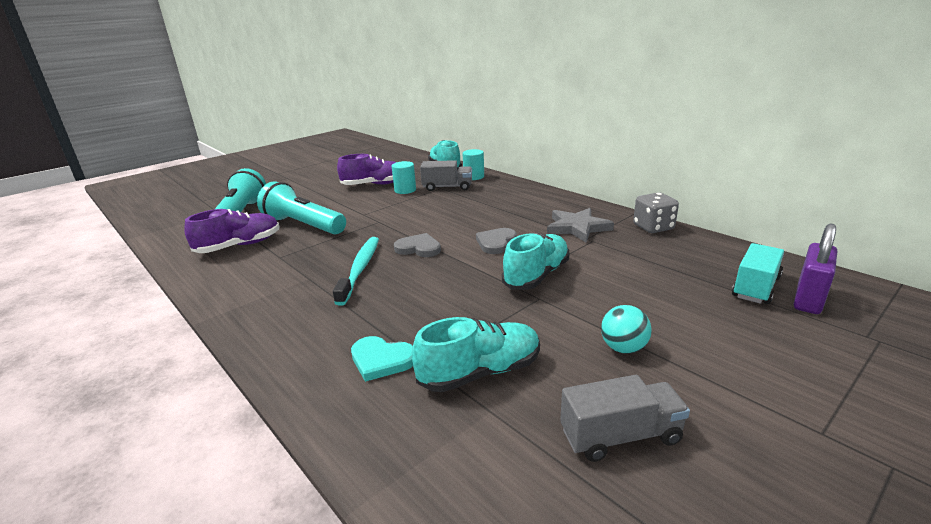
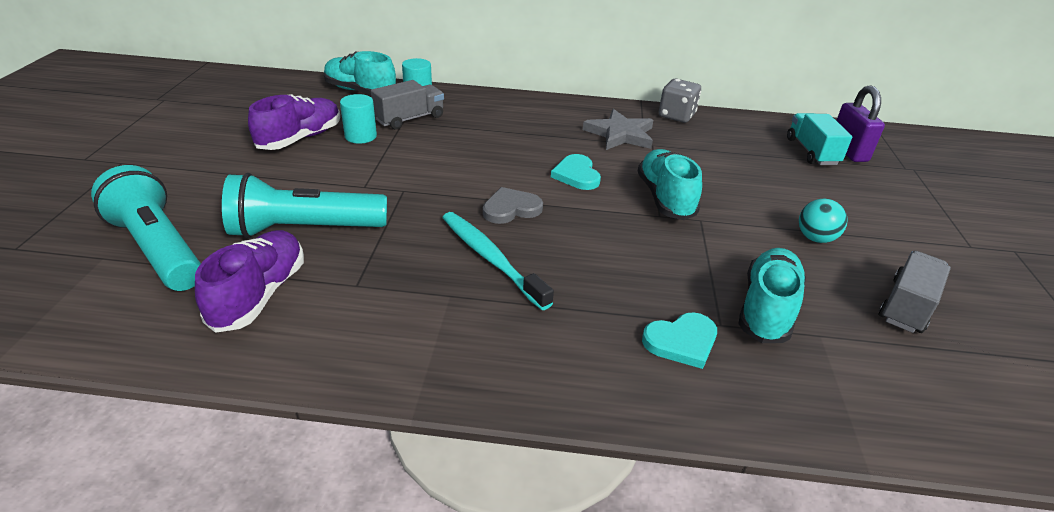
camera: 45 degrees left, 10 degrees up
grey heart [476,228,517,254] -> turquoise heart [551,154,601,190]

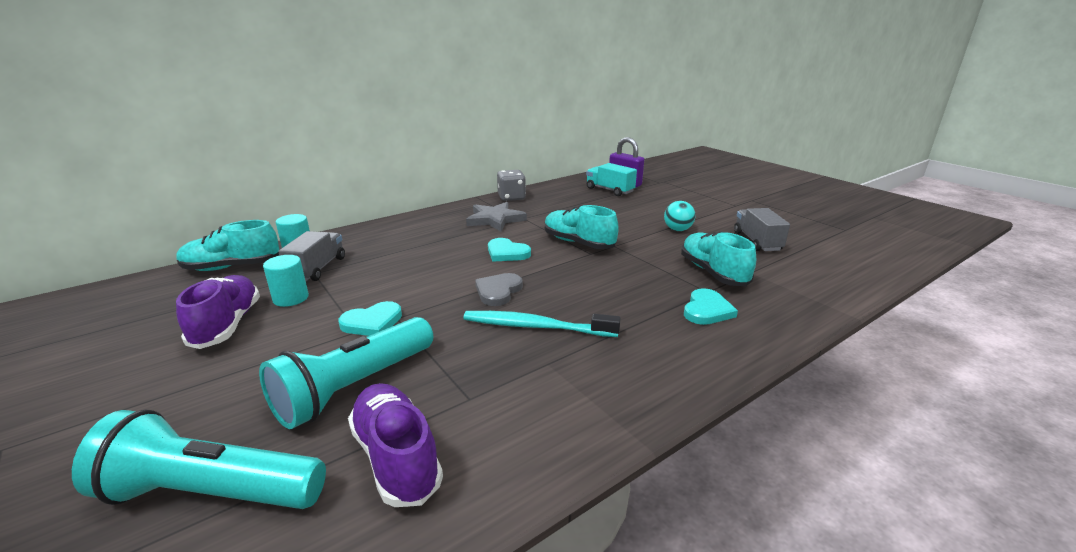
camera: 40 degrees left, 10 degrees down
none -> turquoise heart [339,301,402,336]

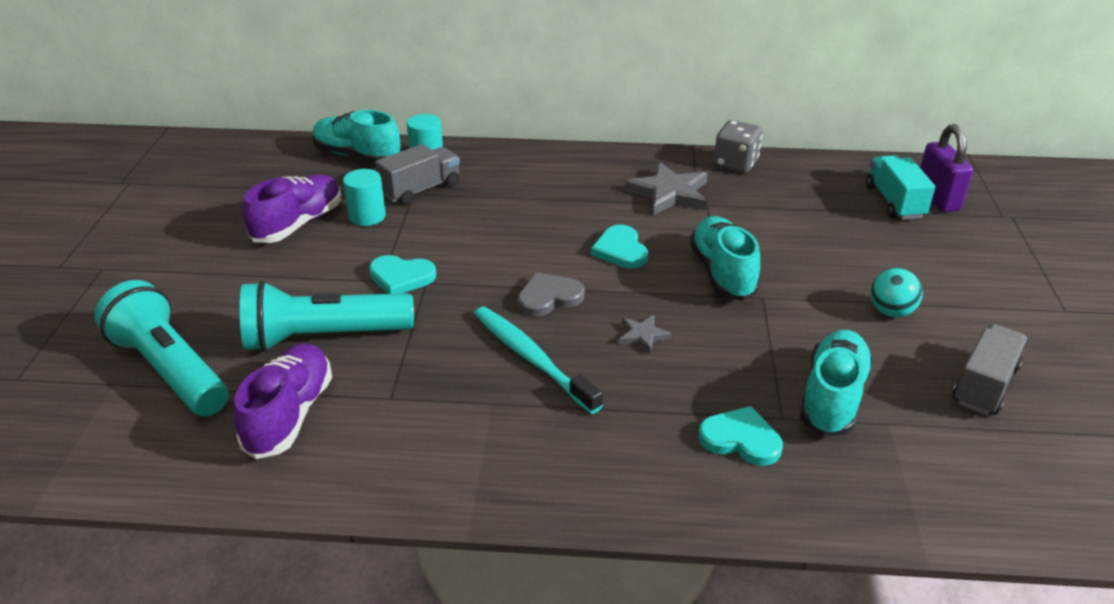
camera: 40 degrees right, 10 degrees up
turquoise heart [684,288,738,325] -> turquoise heart turned 135 degrees counterclockwise [698,406,783,466]
none -> grey star [619,315,672,354]

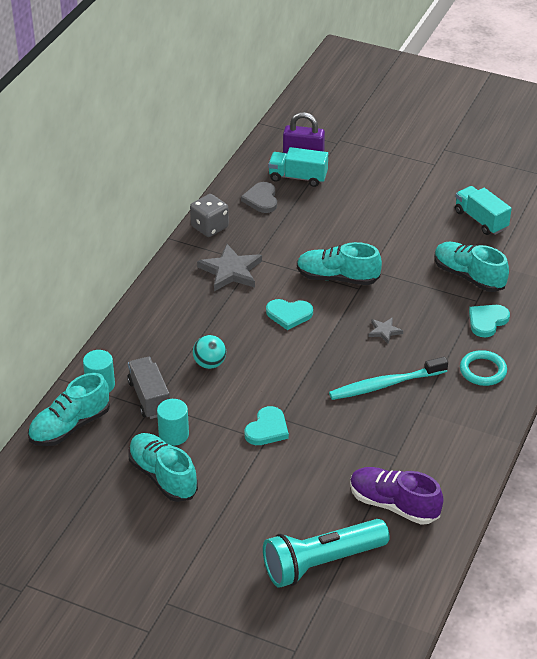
camera: 70 degrees left, 5 degrees up
turquoise flashlight [240,281,414,352] -> none
purple shoe [243,175,341,243] -> turquoise shoe [128,433,198,502]
grey heart [518,272,585,317] -> grey heart moved to [241,182,277,213]
turquoise ball [870,268,923,317] -> turquoise ball moved to [193,335,226,369]
grey truck [952,324,1027,415] -> turquoise truck [455,186,512,235]
none -> turquoise ring [460,350,507,386]

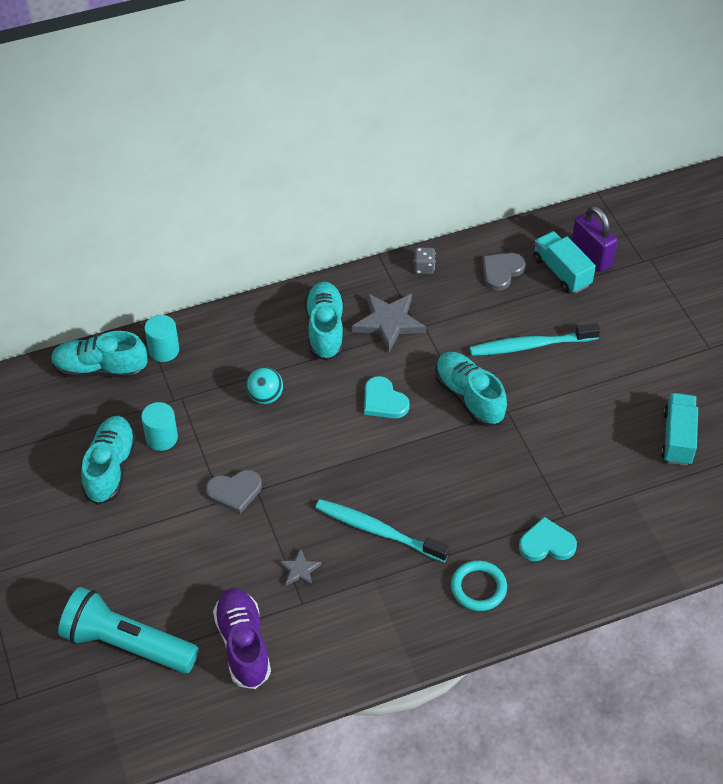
camera: 45 degrees right, 10 degrees up
grey truck [127,357,170,419] -> none
grey dice [190,194,229,237] -> grey dice [414,247,435,274], size x0.61
turquoise heart [244,406,289,445] -> grey heart [206,470,262,514]
grey star [368,317,403,343] -> grey star moved to [279,549,322,586]
turquoise shoe [435,241,509,292] -> turquoise shoe moved to [305,282,344,361]
none -> turquoise toothbrush [469,323,600,356]

